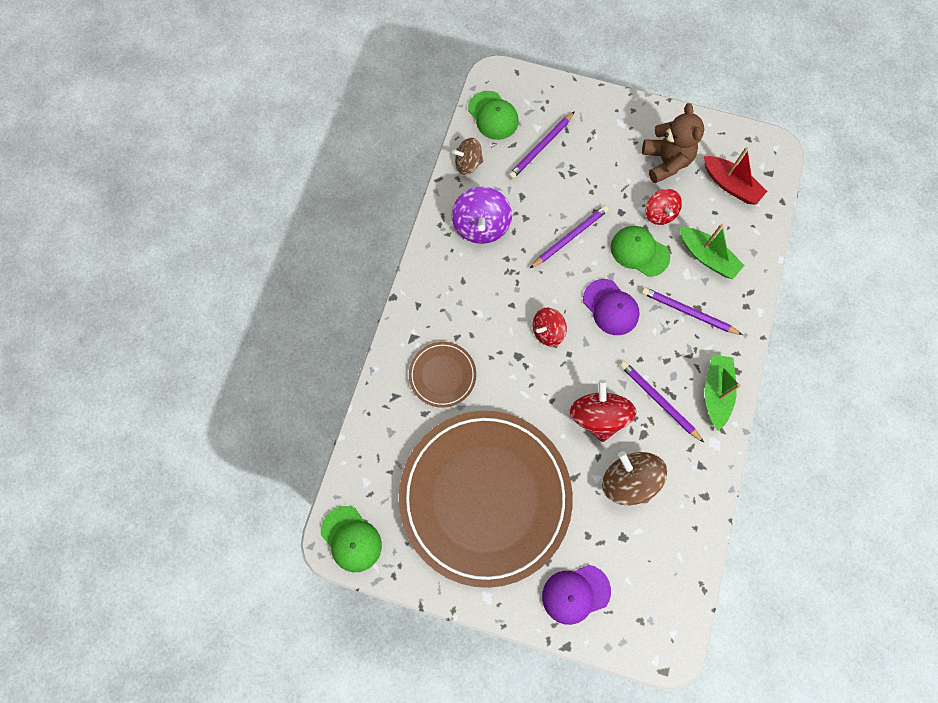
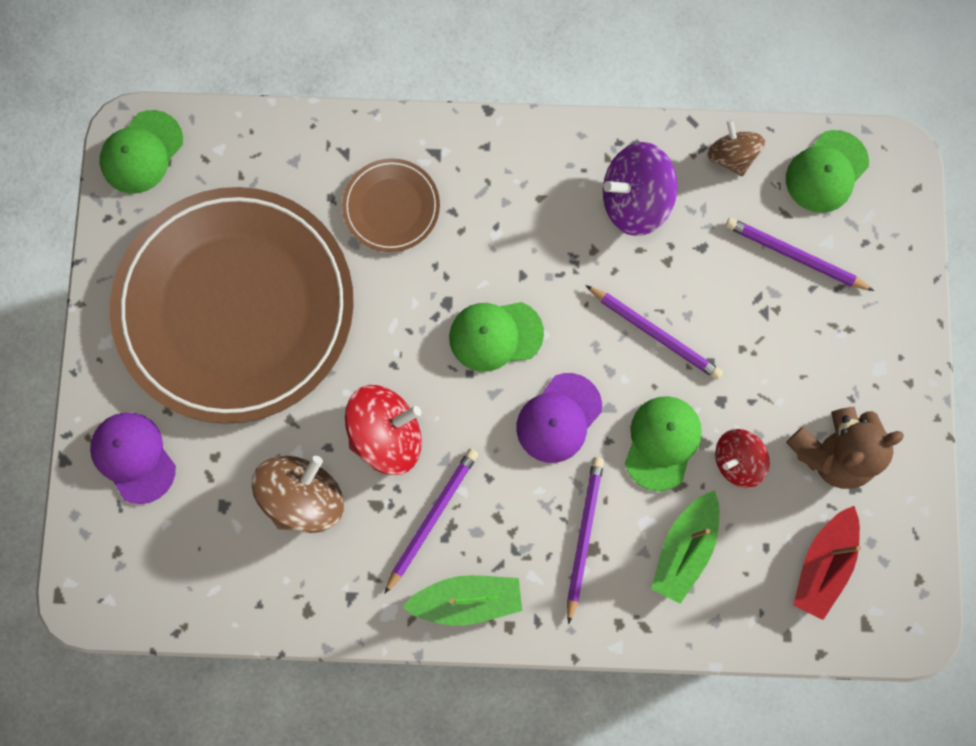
camera: 75 degrees right, 5 degrees up
red spinning top [533,307,567,347] -> green cap [449,302,544,372]

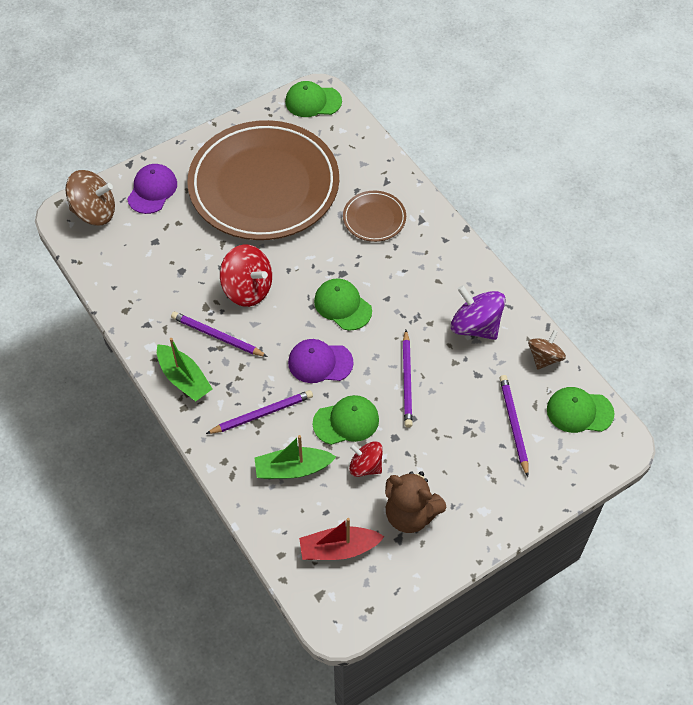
camera: 55 degrees right, 20 degrees down
brown spinning top [252,456,344,533] -> brown spinning top moved to [65,170,115,225]
purple pencil [384,449,478,594] -> purple pencil turned 150 degrees counterclockwise [171,312,268,357]

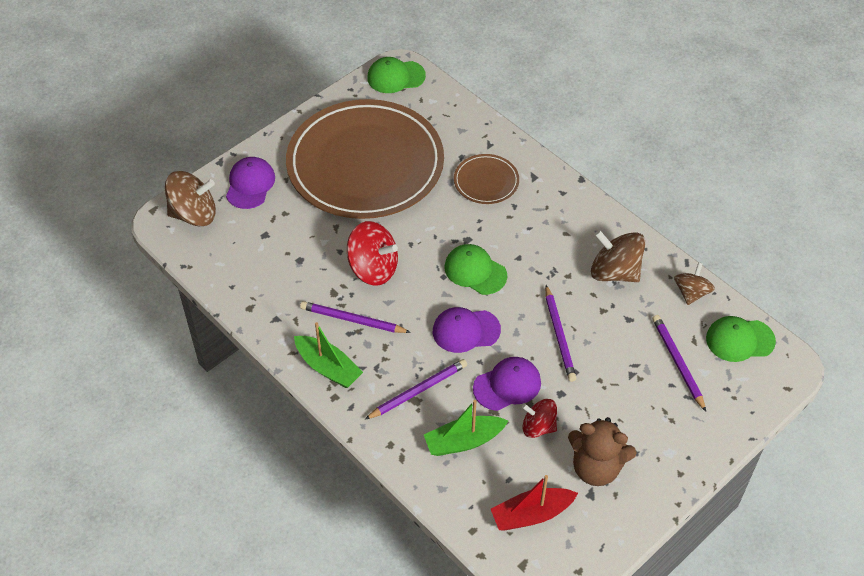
camera: 10 degrees left, 5 degrees down
green cap [313,395,379,445] -> purple cap [473,357,541,411]
purple spinning top [451,285,506,340] -> brown spinning top [591,230,645,282]

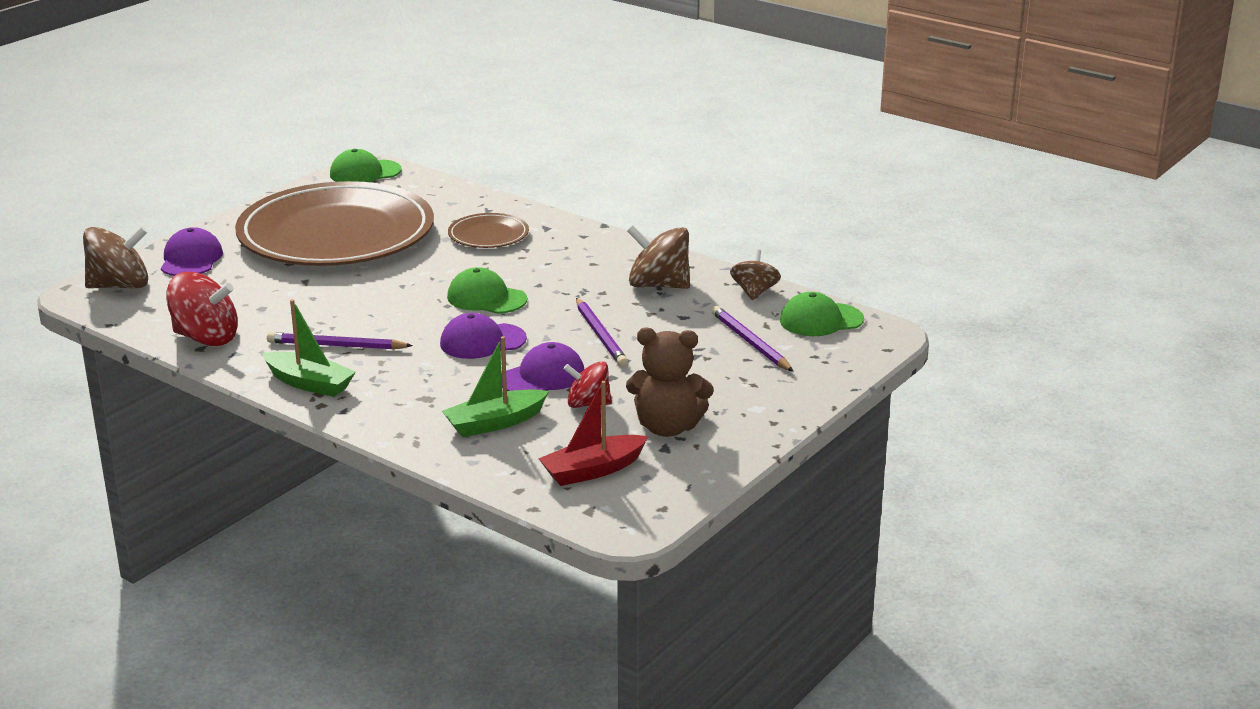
camera: 10 degrees left, 25 degrees down
red spinning top [347,221,398,286] -> red spinning top moved to [166,272,238,346]
purple pencil [365,359,467,420] -> none

